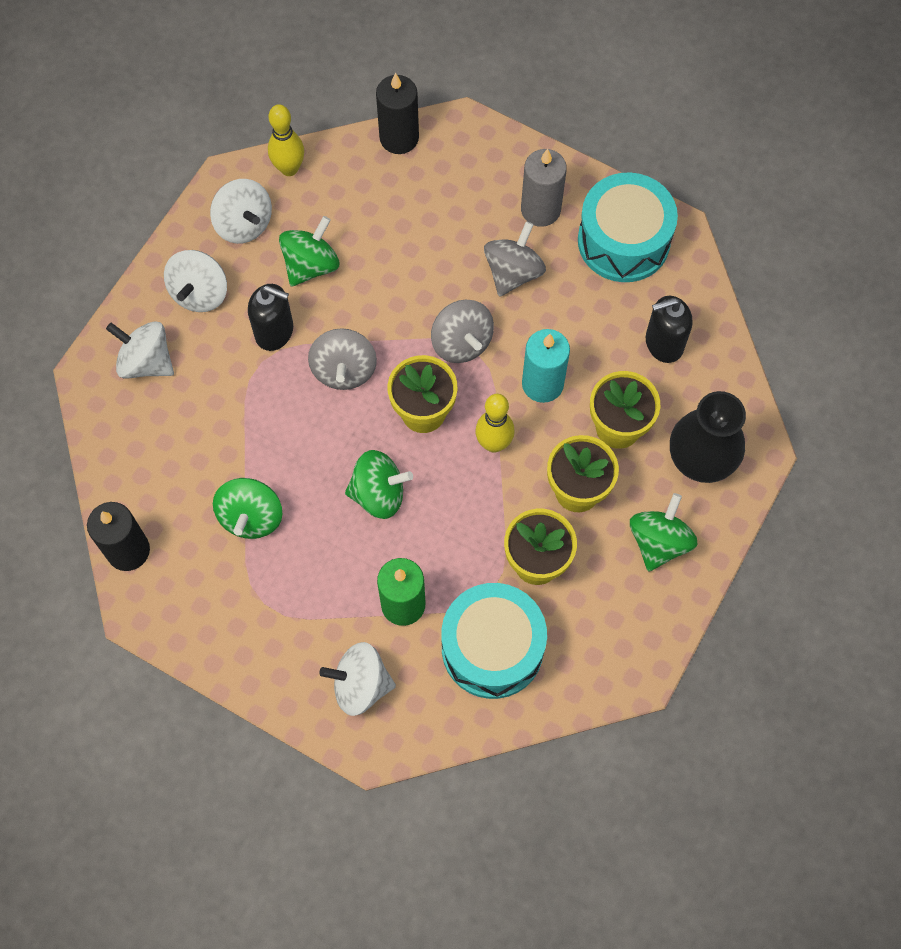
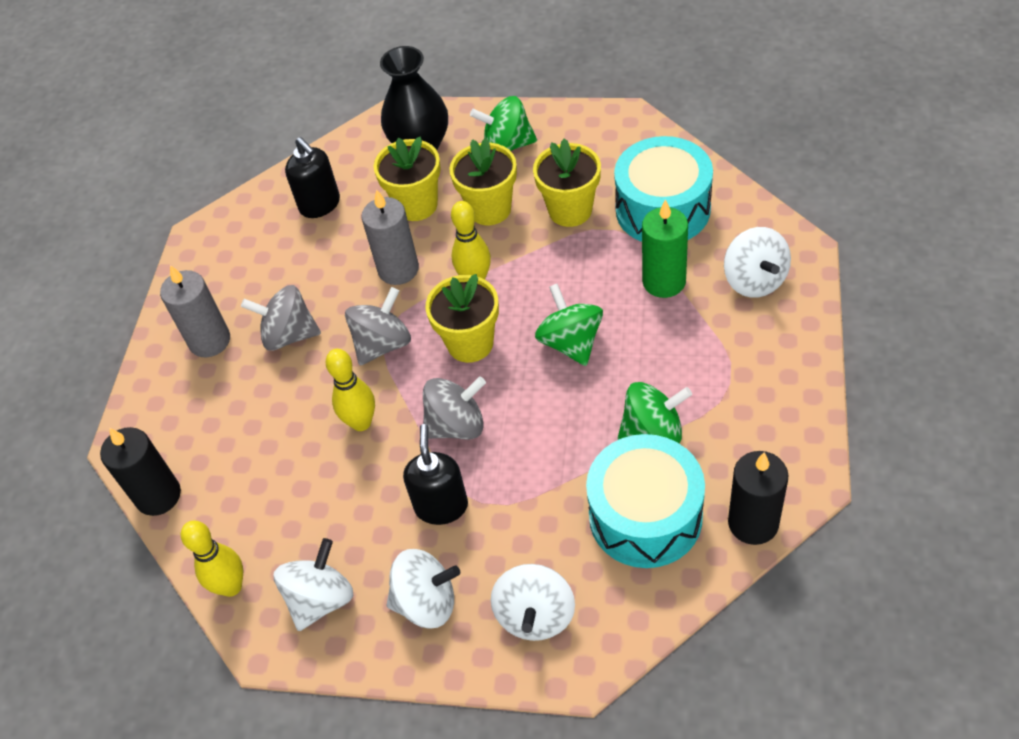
camera: 105 degrees left, 15 degrees down
green spinning top [279,216,339,287] -> none
turquoise candle [522,329,570,403] -> grey candle [361,189,419,285]
turquoise drum [578,173,678,282] -> turquoise drum moved to [586,434,705,568]
none -> yellow bowling pin [325,349,375,431]

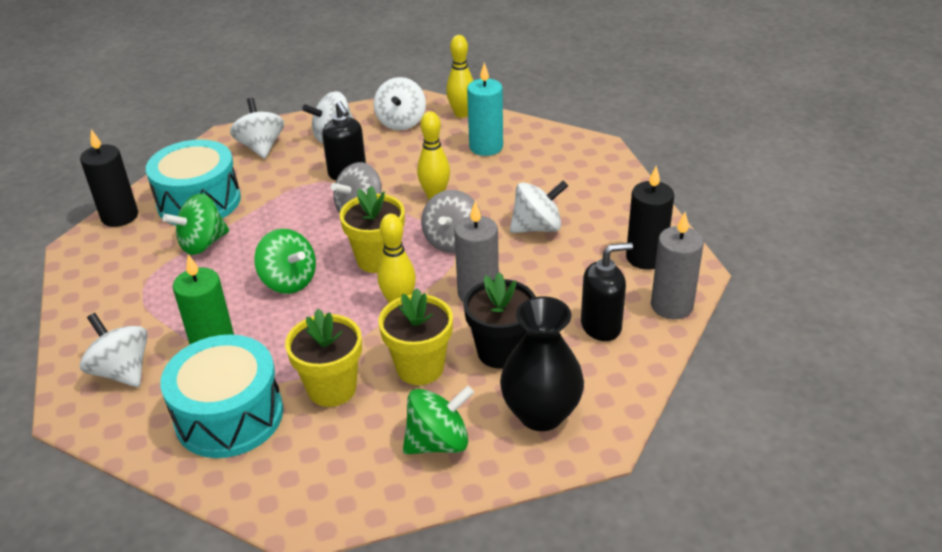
camera: 150 degrees right, 15 degrees down
black candle [100,427,181,516] -> black candle moved to [626,166,674,270]
grey candle [160,265,230,357] -> grey candle moved to [651,212,704,319]
grey spinning top [241,285,321,351] -> white spinning top [510,180,568,233]
black soap dispenser [285,137,340,218] -> black soap dispenser turned 135 degrees clockwise [581,242,633,341]
yellow flower pot [374,136,441,221] -> black flower pot [463,272,536,369]
none -> turquoise candle [467,63,503,156]

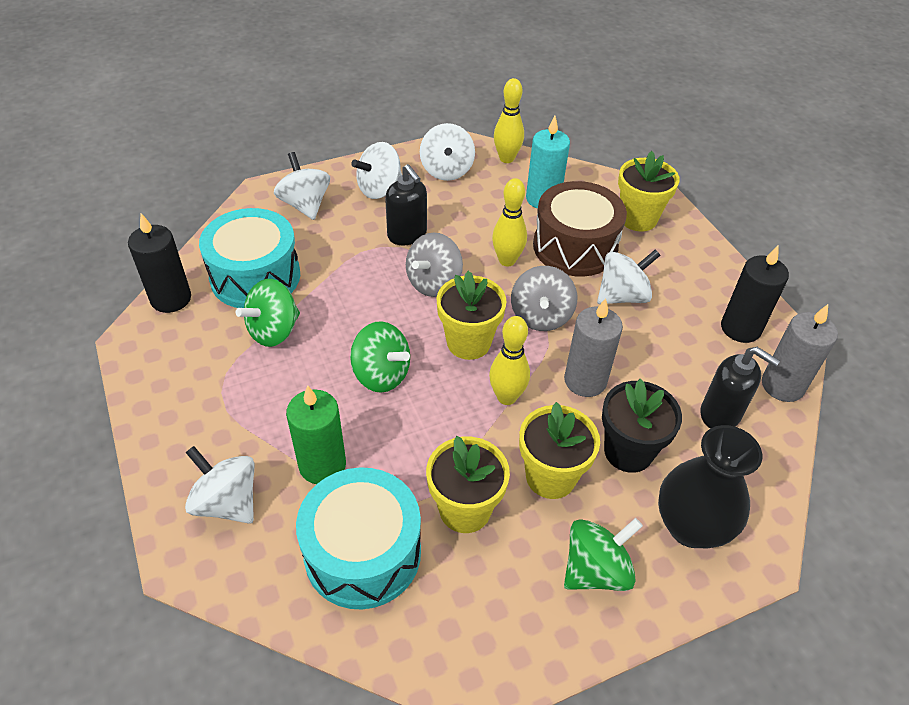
camera: 10 degrees left, 10 degrees up
black soap dispenser [581,242,633,341] -> black soap dispenser turned 60 degrees clockwise [700,347,780,429]
none -> brown drum [533,181,627,277]
none -> yellow flower pot [618,151,680,231]

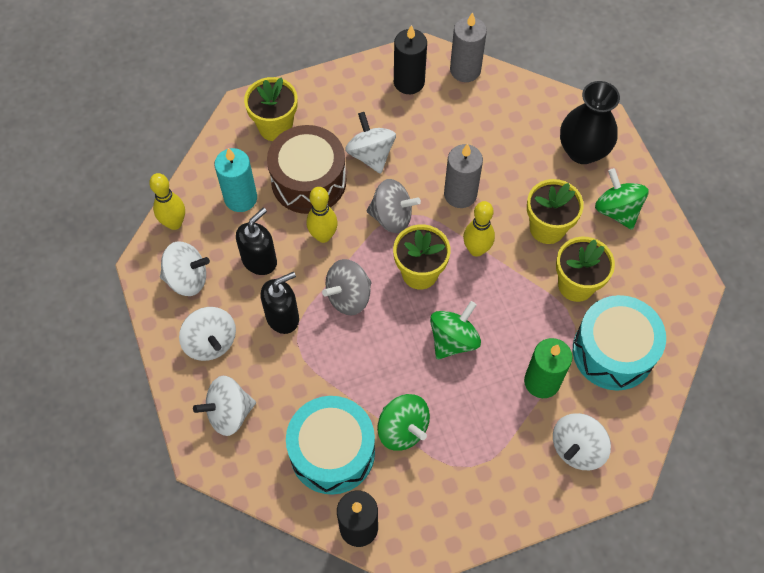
camera: 85 degrees left, 15 degrees up
grey spinning top [406,233,463,297] -> grey spinning top turned 105 degrees clockwise [322,259,372,316]
black flower pot [602,379,682,473] -> none
black soap dispenser [700,347,780,429] -> black soap dispenser moved to [236,208,277,275]

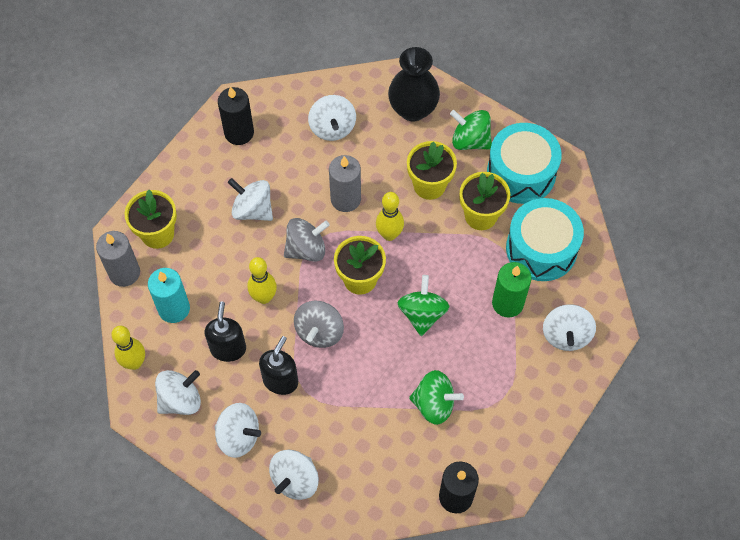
camera: 35 degrees left, 0 degrees up
brown drum [267,125,346,214] -> none
turquoise drum [286,396,375,495] -> turquoise drum moved to [487,123,562,204]
grey candle [450,12,487,82] -> grey candle moved to [96,231,140,287]
none -> white spinning top [308,95,356,141]

